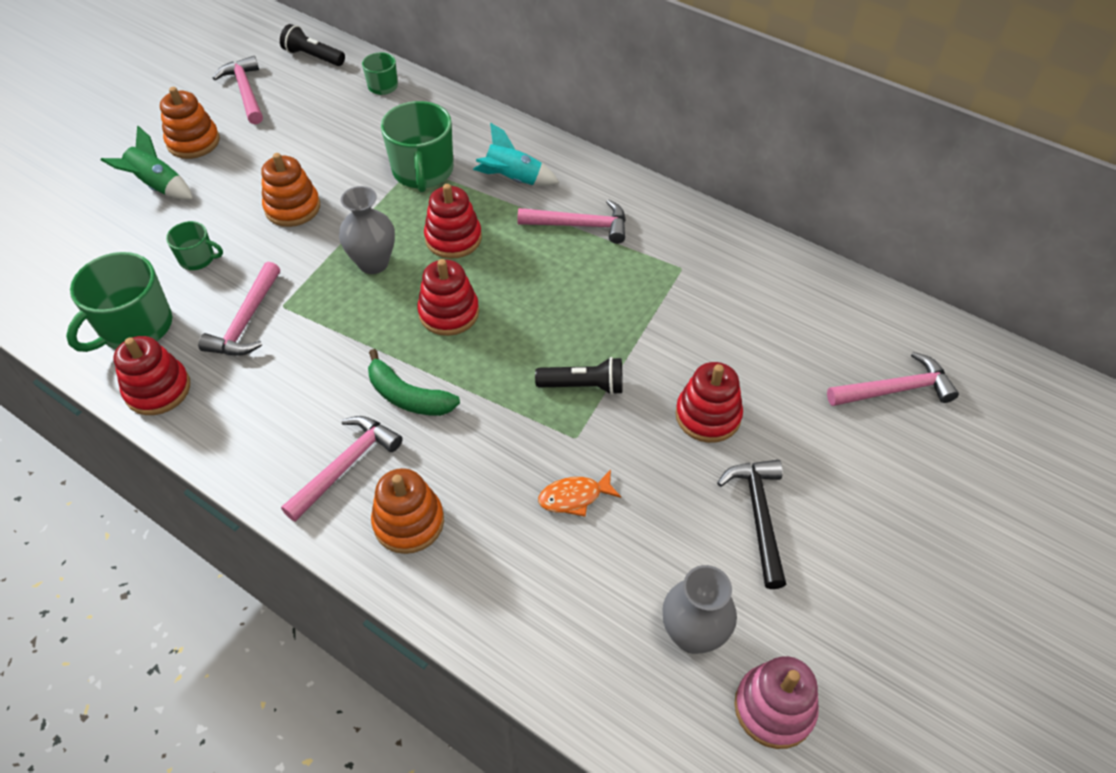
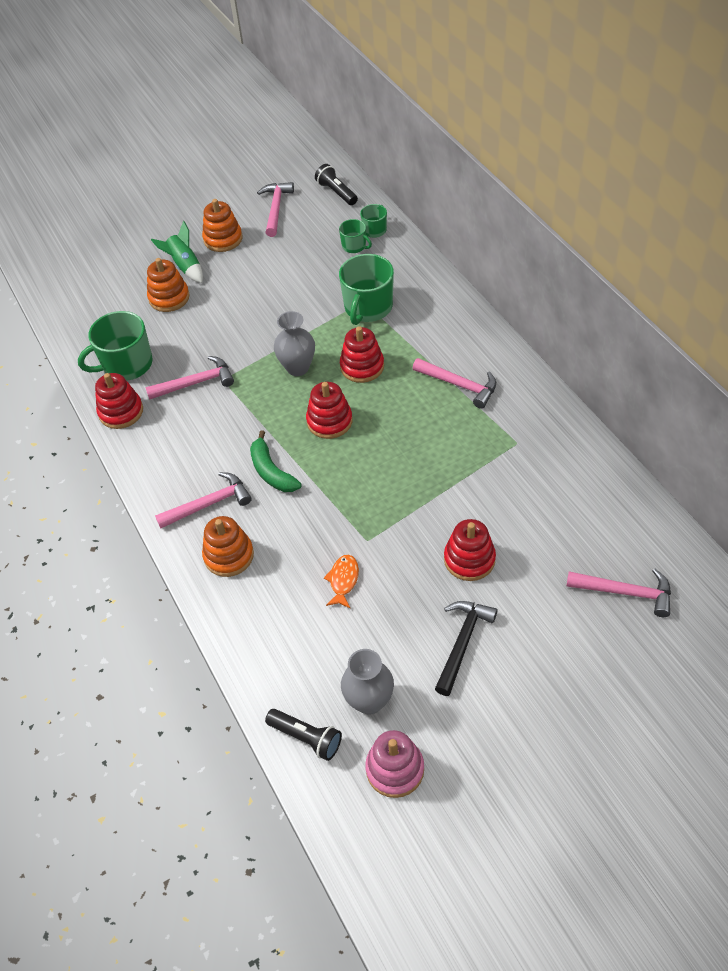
camera: 30 degrees right, 0 degrees up
green mug [166,221,223,270] -> green mug moved to [339,219,372,253]
pink hammer [198,262,280,355] -> pink hammer turned 150 degrees counterclockwise [145,356,234,400]
orange stacking toy [261,153,320,227] -> orange stacking toy moved to [147,258,190,312]
turquoise rocket [473,123,559,186] -> none
black flashlight [535,357,623,395] -> black flashlight moved to [265,709,342,761]
orange fish [538,469,621,517] -> orange fish turned 90 degrees clockwise [324,555,359,609]

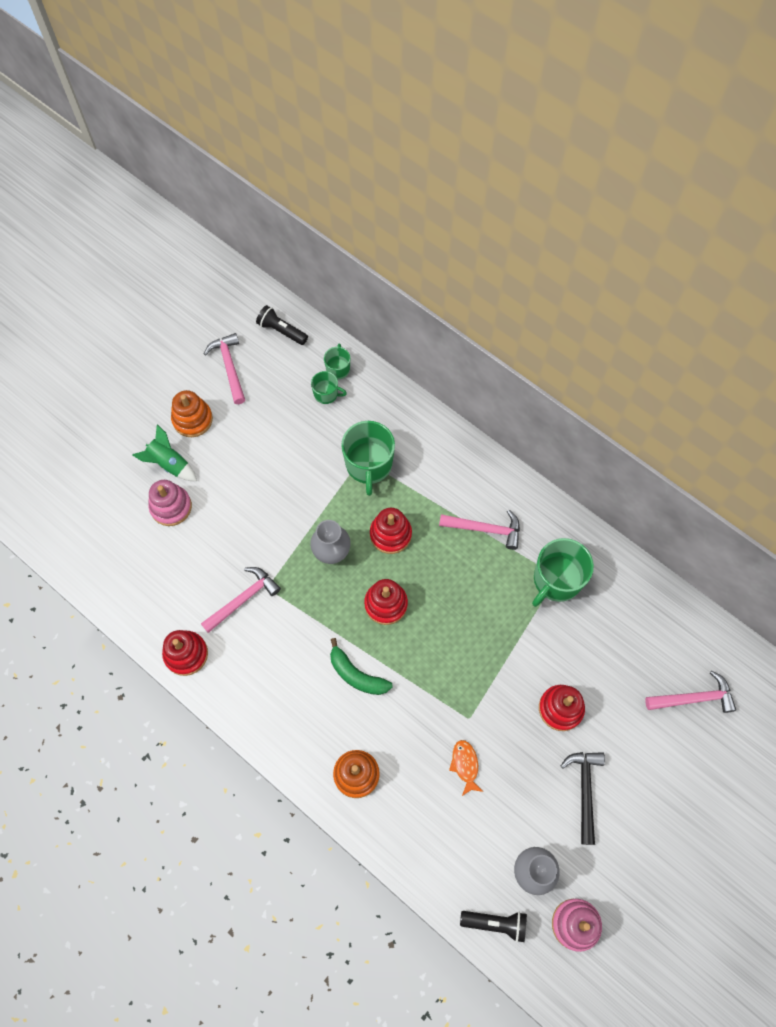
camera: 25 degrees left, 15 degrees up
green mug [78,311,152,381] -> green mug moved to [532,538,594,607]
orange stacking toy [147,258,190,312] -> pink stacking toy [148,480,192,526]
pink hammer [155,472,252,528] -> none

